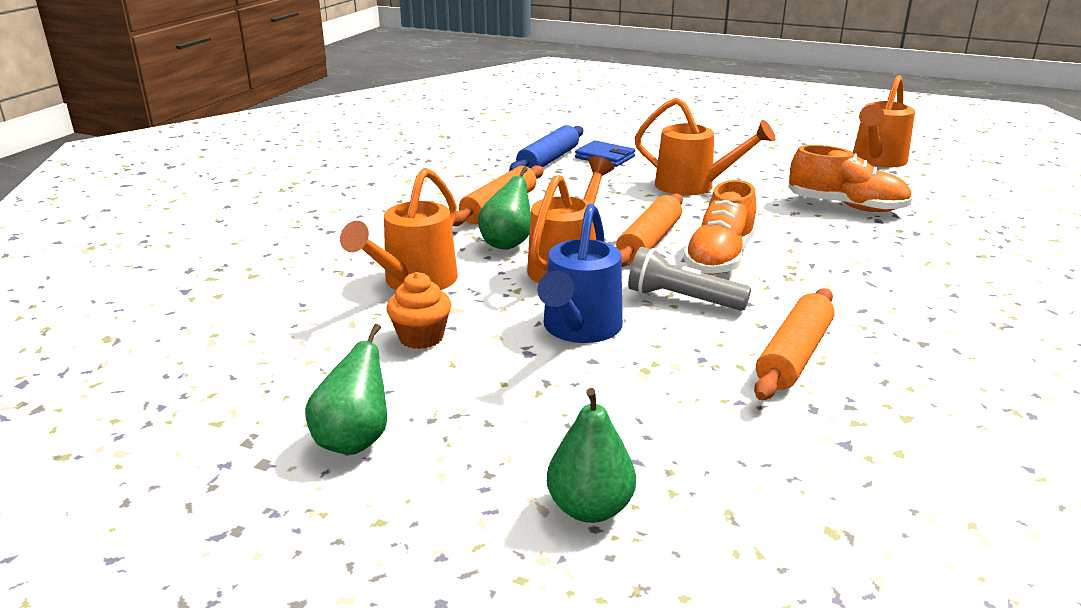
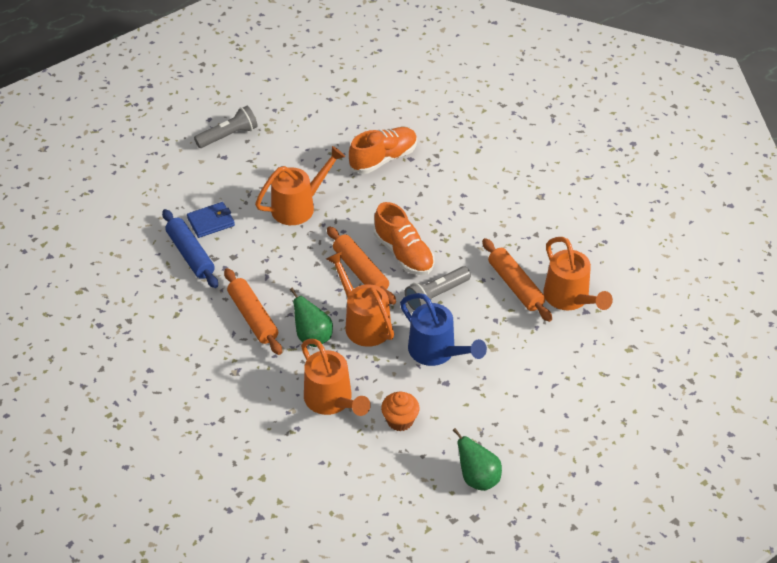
camera: 60 degrees left, 20 degrees up
green pear [547,388,636,523] -> none
orange watering can [853,75,915,168] -> orange watering can moved to [543,237,613,310]
none -> grey flashlight [194,106,258,148]

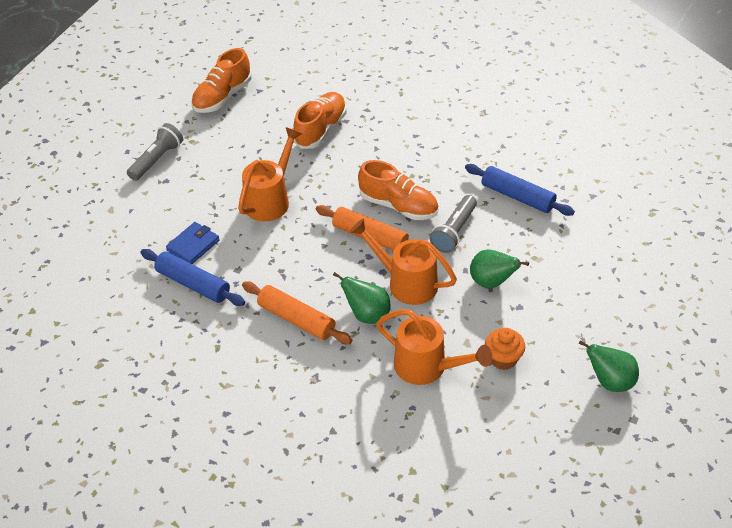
camera: 25 degrees left, 0 degrees up
blue watering can [400,293,487,366] -> green pear [470,249,529,289]
orange rolling pin [482,238,552,322] -> blue rolling pin [465,164,575,216]
orange watering can [543,237,613,310] -> none
none -> orange shoe [191,48,252,113]

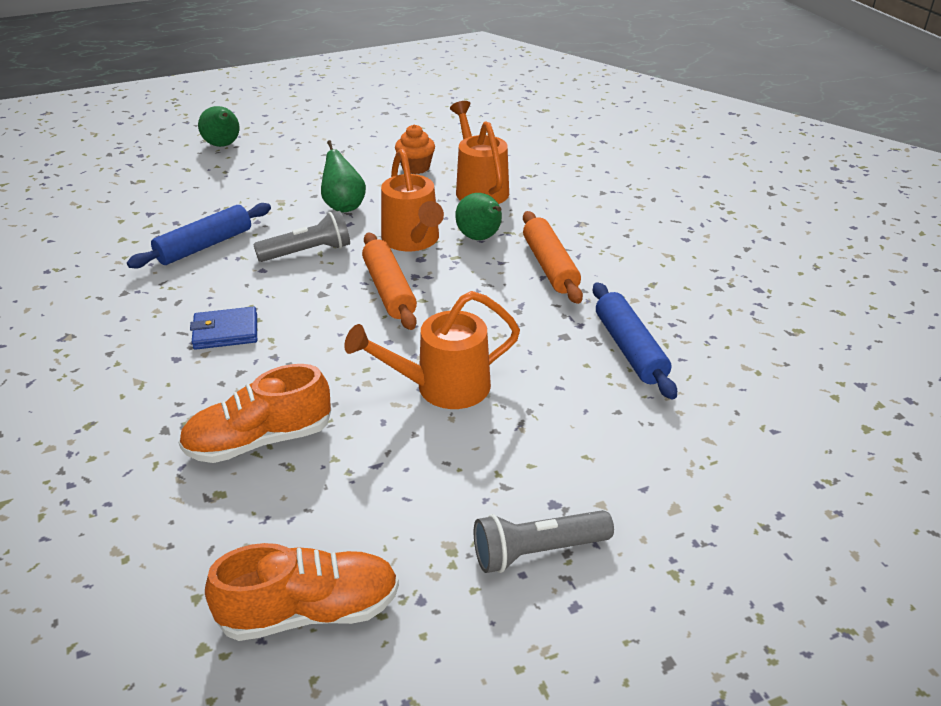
camera: 140 degrees left, 10 degrees down
blue wallet [166,222,220,264] -> blue wallet moved to [190,307,257,350]
orange shoe [358,160,439,220] -> none
blue rolling pin [465,164,575,216] -> blue rolling pin turned 60 degrees clockwise [127,203,271,268]
green pear [579,340,639,392] -> green pear moved to [198,106,239,147]

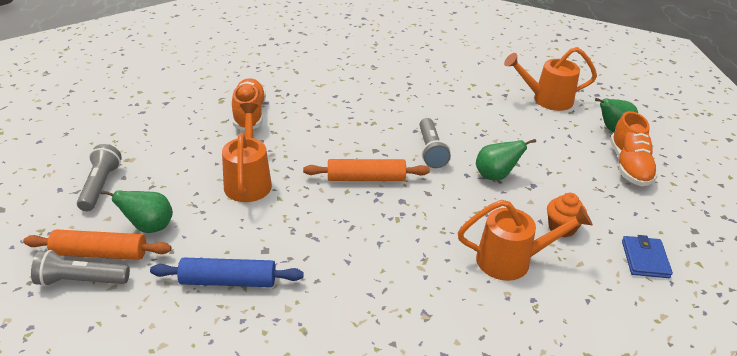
camera: 105 degrees right, 0 degrees up
blue rolling pin [127,203,271,268] -> none
blue wallet [190,307,257,350] -> blue wallet moved to [622,235,673,278]
orange shoe [205,543,399,641] -> orange shoe moved to [610,111,658,186]
orange watering can [381,149,444,251] -> orange watering can moved to [504,47,597,111]
green pear [455,193,502,240] -> green pear moved to [100,190,173,233]
orange rolling pin [523,211,583,304] -> orange rolling pin moved to [23,229,172,260]
none -> grey flashlight [31,250,130,287]

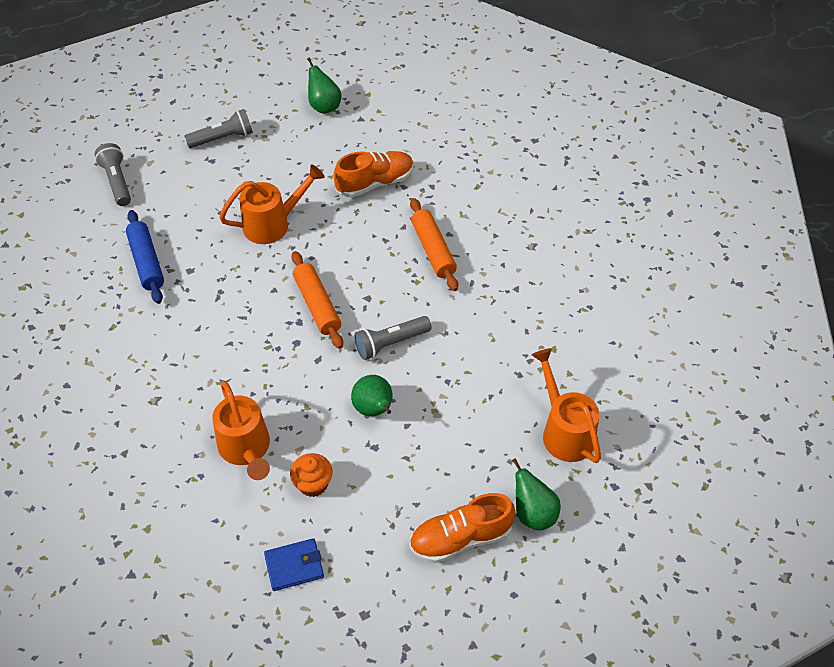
camera: 70 degrees right, 15 degrees up
orange rolling pin [23,229,172,260] -> orange rolling pin moved to [410,198,458,291]
green pear [100,190,173,233] -> green pear moved to [307,57,341,114]

